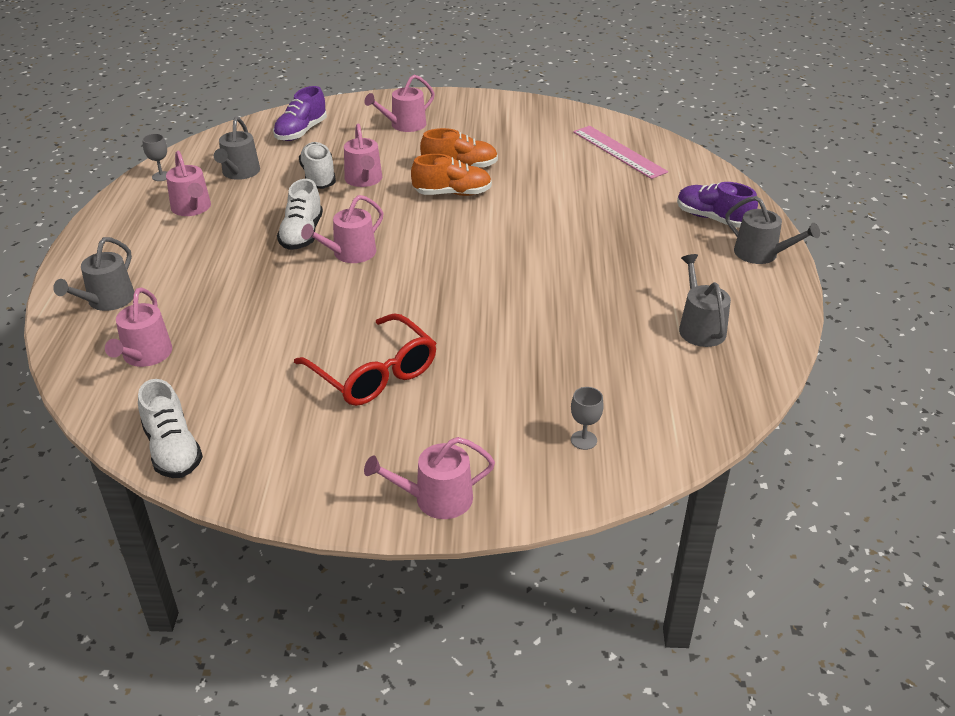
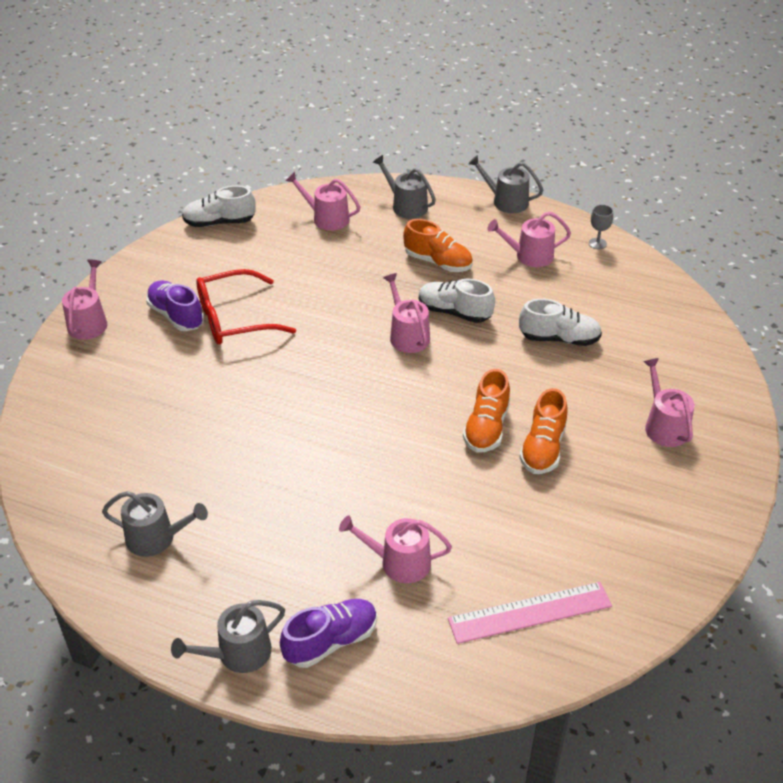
camera: 110 degrees right, 5 degrees up
grey watering can [214,117,260,180] -> grey watering can moved to [468,155,543,213]
purple shoe [273,86,327,141] -> purple shoe moved to [146,280,204,331]
pink watering can [344,123,382,187] -> pink watering can moved to [339,516,452,583]
grey goblet [571,387,604,450] -> none
none -> orange shoe [403,219,473,272]

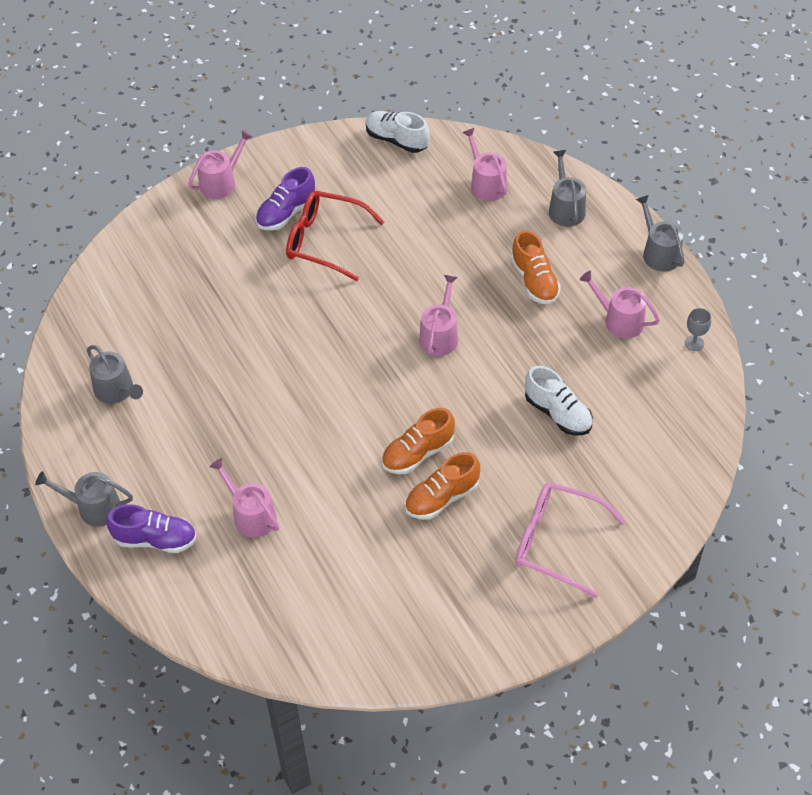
camera: 40 degrees right, 10 degrees up
purple shoe [146,280,204,331] -> purple shoe turned 135 degrees counterclockwise [256,167,315,230]
white shoe [419,279,495,323] -> none
pink ruler [448,582,612,644] -> none
pink watering can [643,358,695,447] -> pink glasses [515,482,626,598]

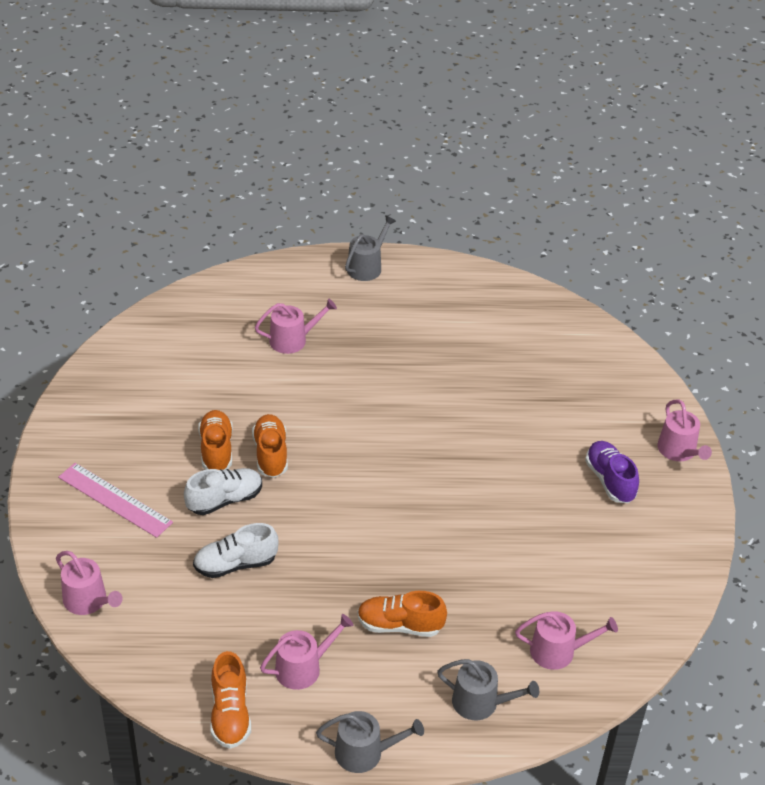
camera: 115 degrees right, 10 degrees down
grey watering can [87,345,143,404] -> none
purple shoe [107,504,196,553] -> none
red glasses [286,191,384,281] -> none
white shoe [366,111,430,153] -> white shoe moved to [184,468,262,515]
pink watering can [419,275,458,356] -> pink watering can moved to [56,551,123,615]
pink glasses [515,482,626,598] -> pink ruler [58,463,173,538]
grey goblet [685,308,711,351] -> orange shoe [210,651,251,749]

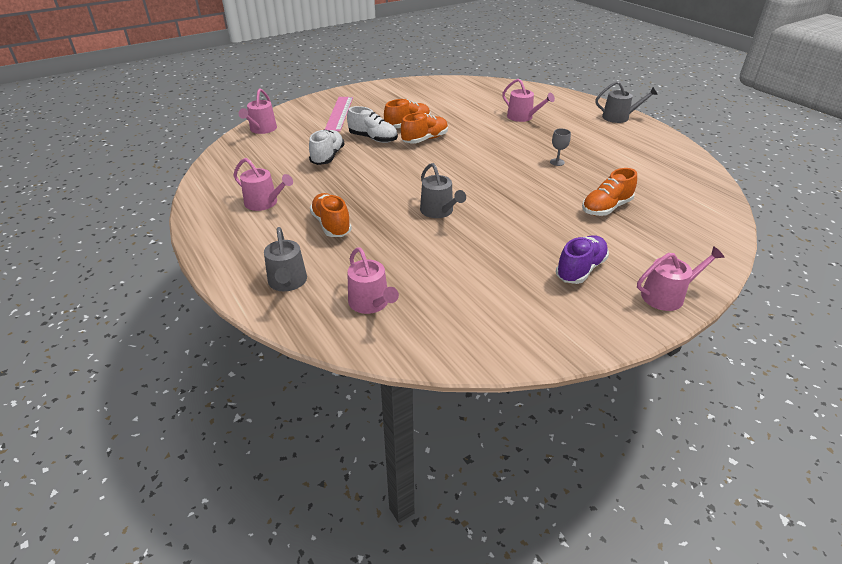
camera: 60 degrees right, 5 degrees down
white shoe [193,523,278,578] -> white shoe turned 60 degrees clockwise [309,129,345,165]
orange shoe [210,651,251,749] -> orange shoe moved to [582,168,637,216]
grey watering can [316,711,424,773] -> grey watering can moved to [420,163,466,218]
pink watering can [657,400,712,461] -> pink watering can turned 150 degrees counterclockwise [637,246,724,311]
none -> grey goblet [550,128,571,166]

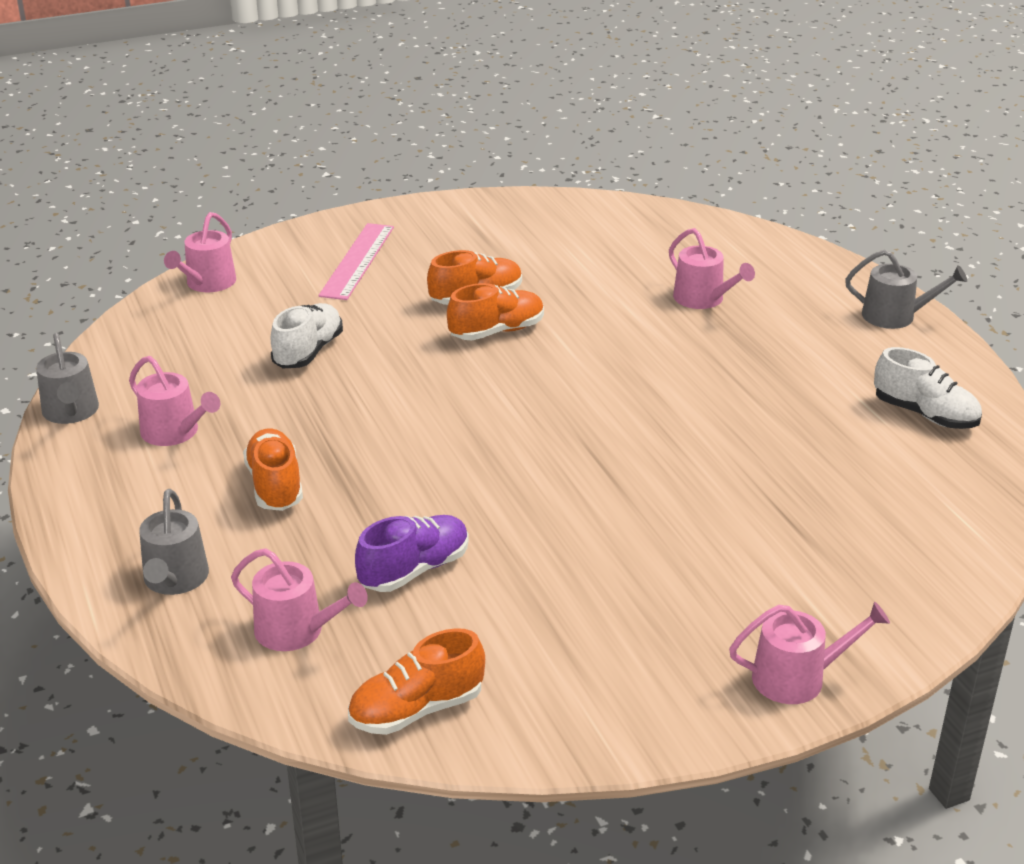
camera: 10 degrees right, 5 degrees down
white shoe [347,106,398,143] -> white shoe moved to [874,347,982,429]
pink watering can [347,247,399,314] -> pink watering can turned 45 degrees counterclockwise [231,548,368,651]
grey watering can [420,163,466,218] -> grey watering can moved to [36,333,99,424]
grey goblet [550,128,571,166] -> none
purple shoe [556,235,609,284] -> purple shoe moved to [355,515,469,592]
orange shoe [582,168,637,216] -> orange shoe moved to [348,628,485,735]

